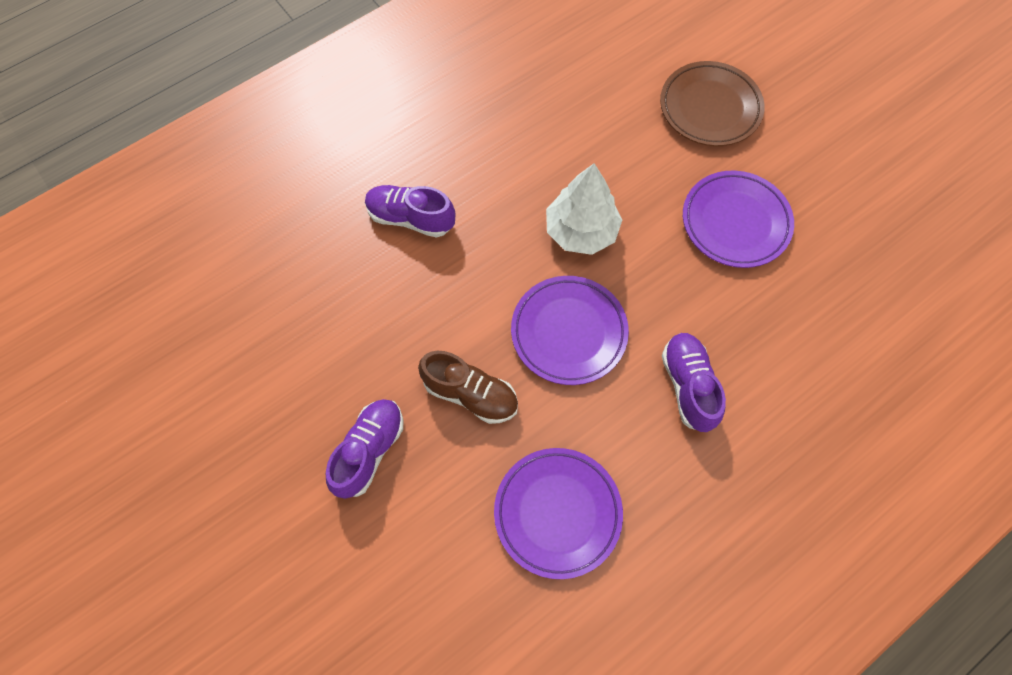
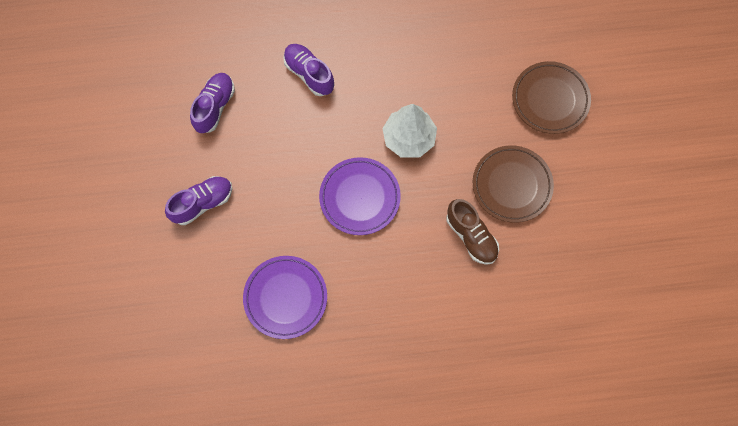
camera: 30 degrees right, 5 degrees up
brown shoe [418,351,518,424] -> brown shoe moved to [447,199,499,265]
purple shoe [662,333,726,432] -> purple shoe moved to [190,73,235,133]
purple plate [683,170,794,268] -> brown plate [473,145,554,223]

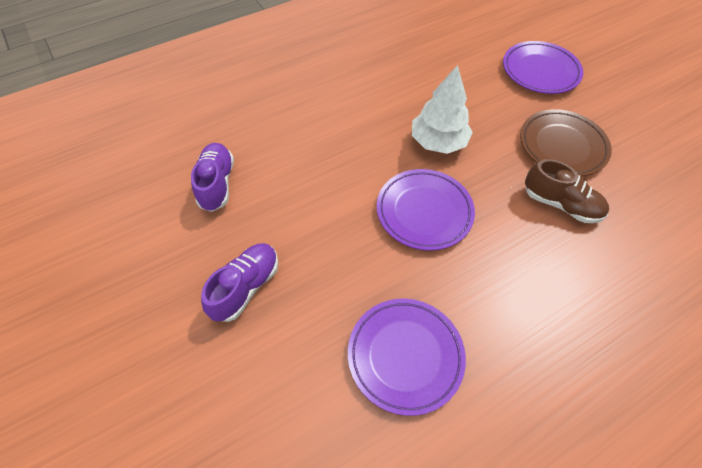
camera: 25 degrees left, 15 degrees down
purple shoe [283,44,334,96] -> none
brown plate [512,61,591,134] -> purple plate [503,41,583,94]

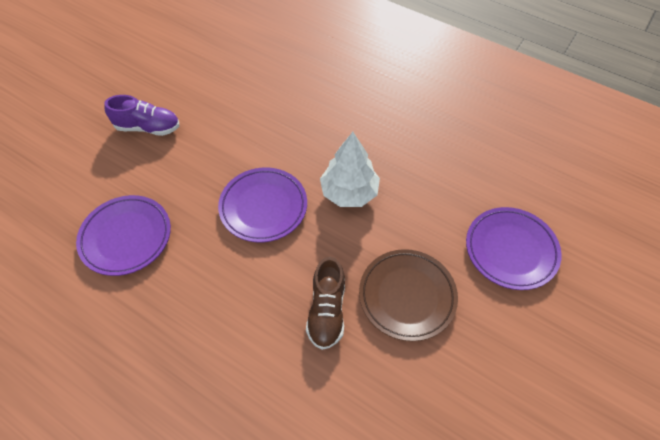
camera: 65 degrees right, 0 degrees up
purple shoe [191,143,234,212] -> none

